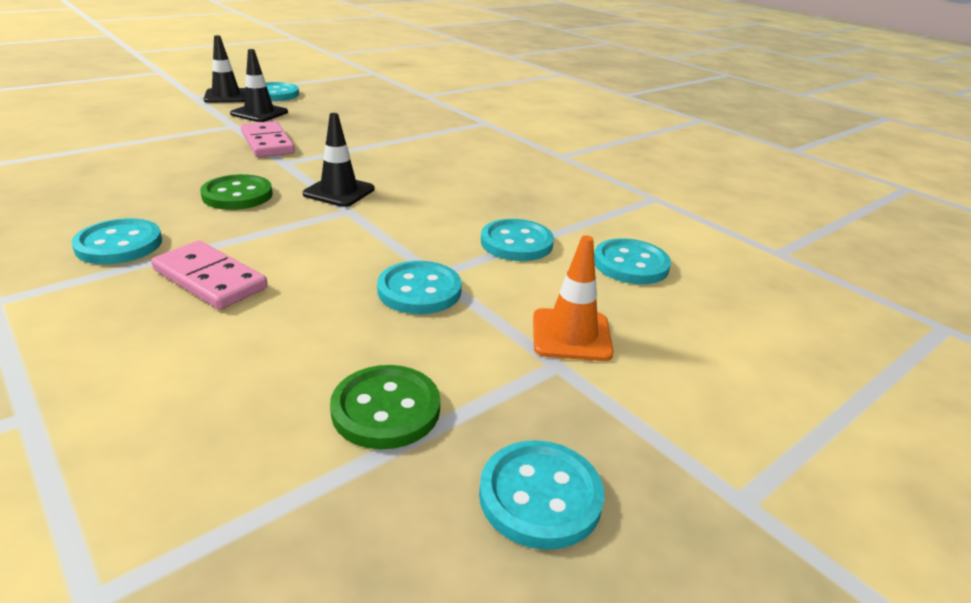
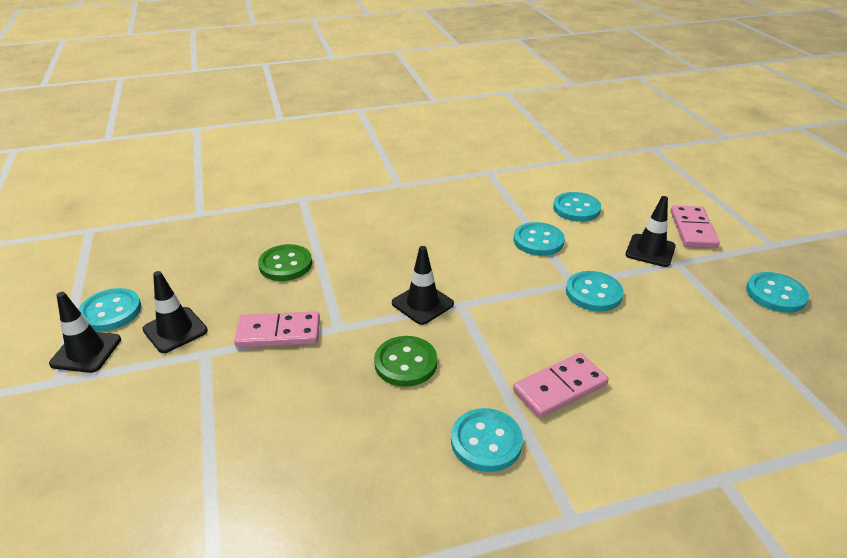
camera: 65 degrees left, 5 degrees up
green button [330,365,440,449] -> green button moved to [258,244,312,281]
orange traffic cone [533,235,614,361] -> black traffic cone [626,196,676,267]
none -> pink domino [671,205,720,248]

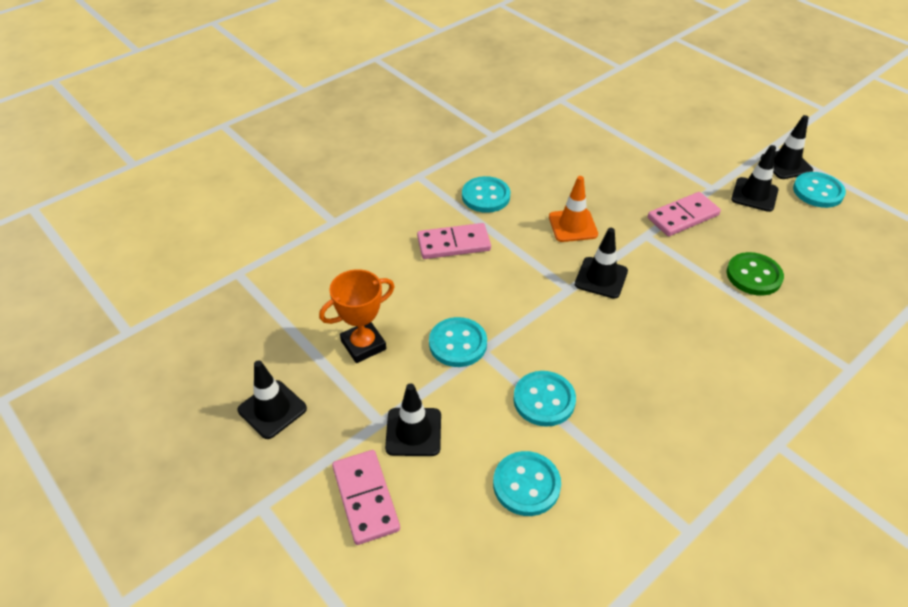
camera: 155 degrees right, 10 degrees up
green button [374,336,437,387] -> orange traffic cone [549,176,598,242]
pink domino [513,353,609,418] -> pink domino turned 45 degrees clockwise [417,223,491,259]
turquoise button [746,272,809,313] -> black traffic cone [238,360,307,439]
none -> orange trophy [319,269,395,363]

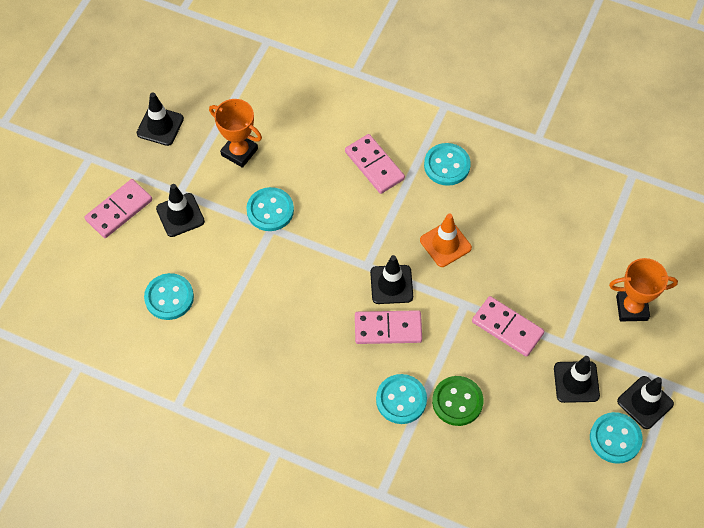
camera: 65 degrees right, 15 degrees up
turquoise button [513,371,576,427] -> turquoise button moved to [376,374,427,424]
none -> pink domino [355,310,422,344]
none -> orange trophy [609,258,678,322]

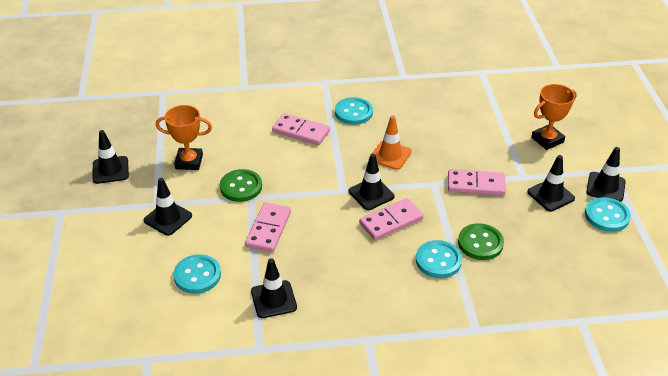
camera: 30 degrees left, 20 degrees down
pink domino [85,179,152,238] -> pink domino moved to [245,203,291,252]
turquoise button [246,187,294,231] -> green button [220,169,262,202]
none -> black traffic cone [251,258,297,318]

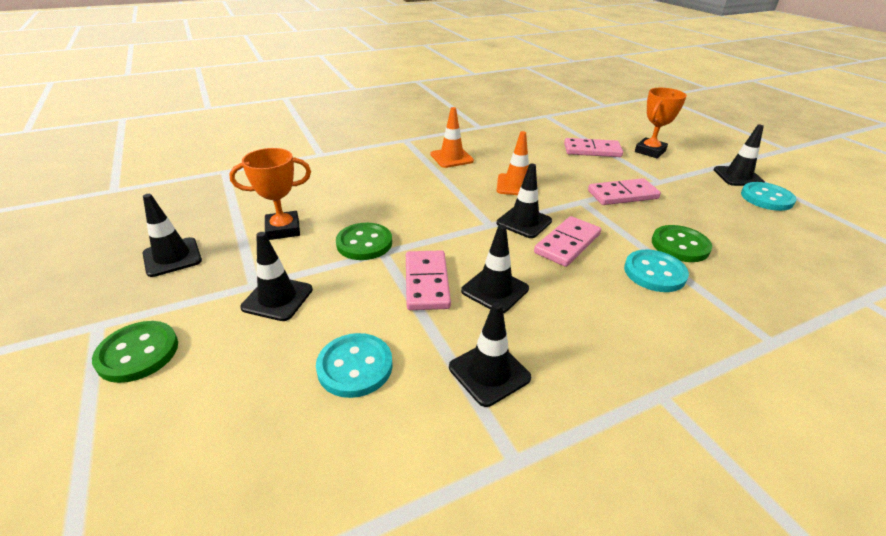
camera: 20 degrees left, 5 degrees down
pink domino [272,113,330,145] -> pink domino moved to [564,138,623,157]
turquoise button [335,97,373,125] -> orange traffic cone [430,107,474,168]
black traffic cone [527,155,575,212] -> black traffic cone moved to [461,225,529,313]
none -> green button [92,321,178,383]

